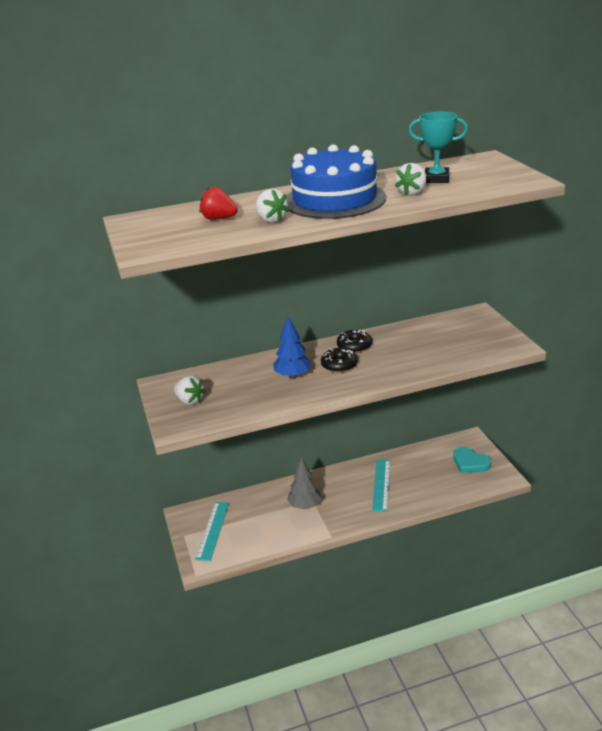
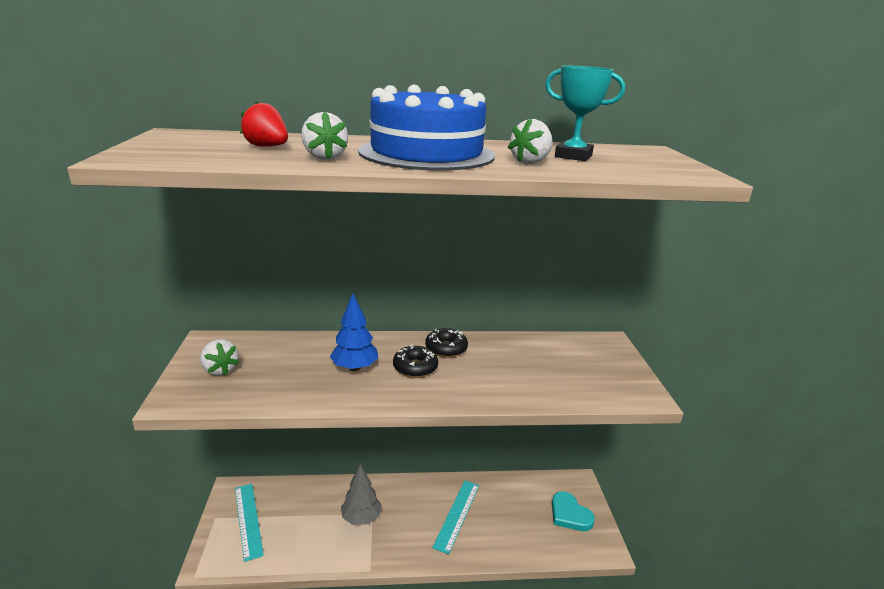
camera: 10 degrees right, 5 degrees down
turquoise ruler [195,502,229,561] -> turquoise ruler turned 45 degrees counterclockwise [235,484,264,562]

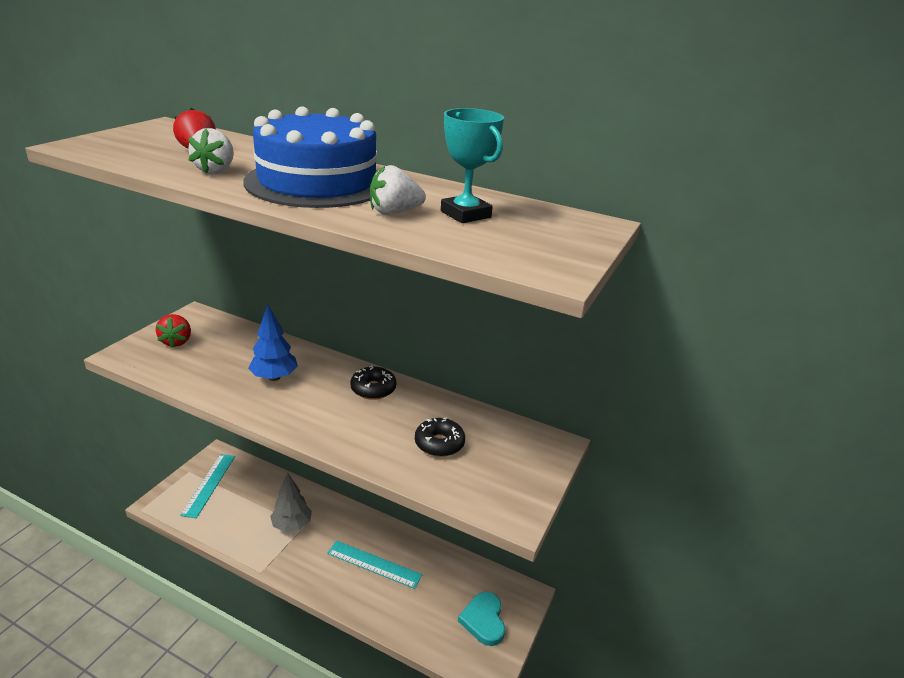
camera: 30 degrees right, 5 degrees up
white strawberry [200,339,239,376] -> red strawberry [156,314,191,348]
black donut [393,345,438,378] -> black donut moved to [415,417,465,457]
turquoise ruler [432,480,479,554] -> turquoise ruler turned 60 degrees clockwise [327,541,423,589]

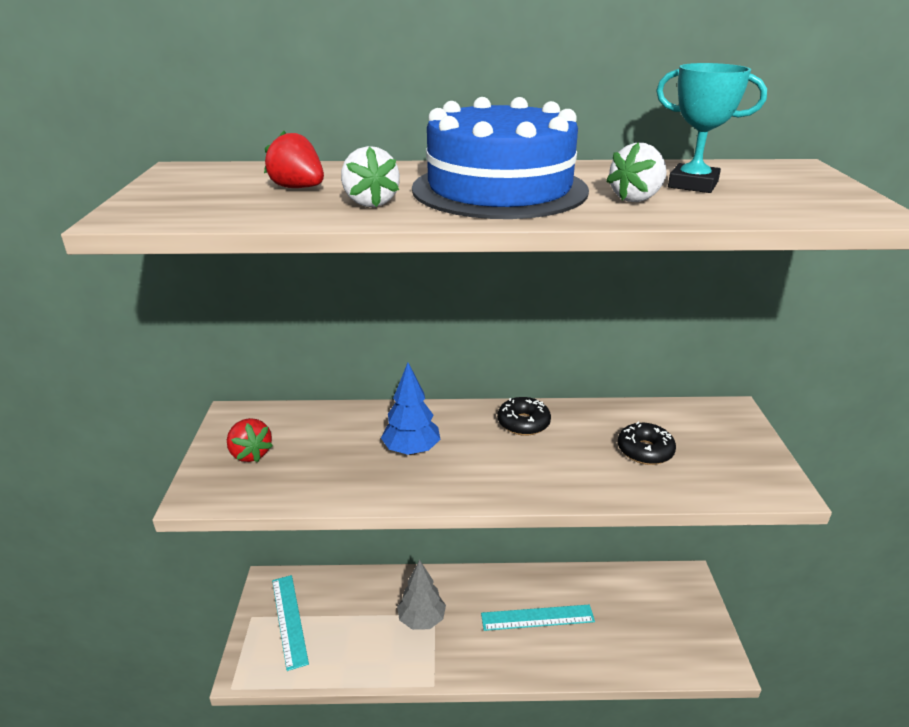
camera: 25 degrees left, 0 degrees up
turquoise heart [458,592,505,646] -> none

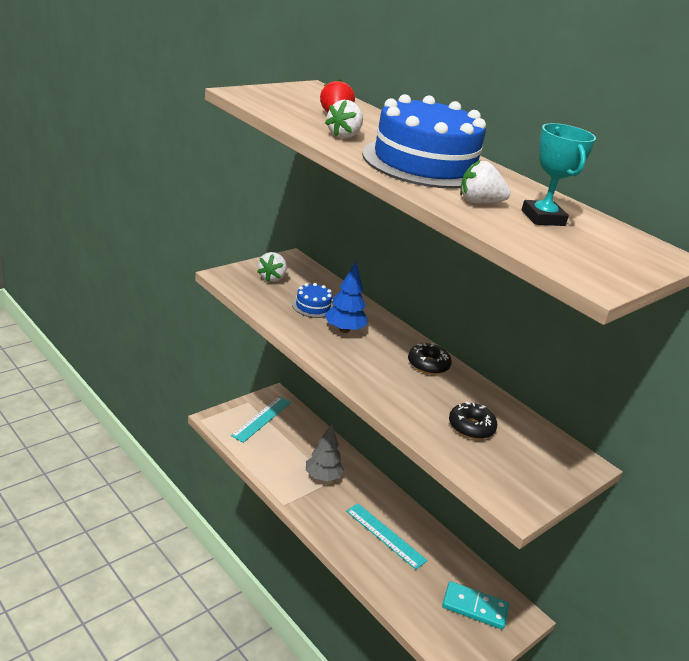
camera: 45 degrees right, 0 degrees up
red strawberry [227,418,273,462] -> white strawberry [257,252,287,282]
none -> blue cake [292,283,334,318]
none -> turquoise domino [442,581,509,629]

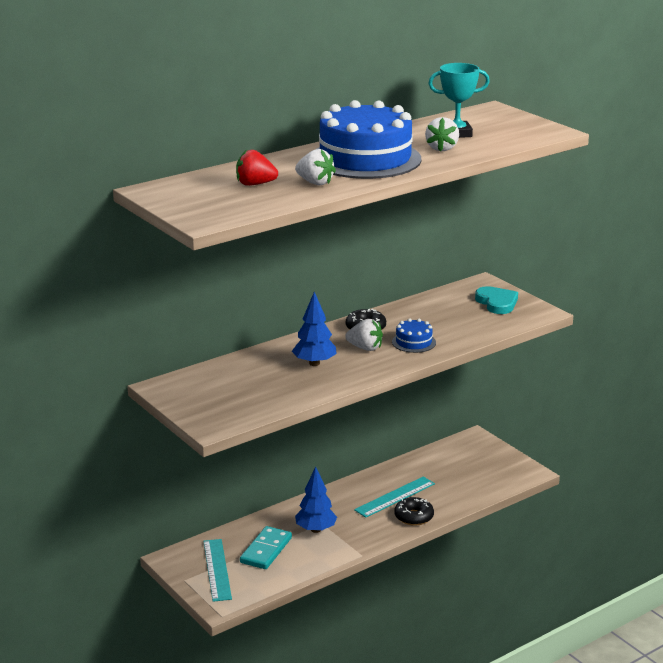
camera: 80 degrees left, 5 degrees down
turquoise ruler [231,396,291,443] -> turquoise ruler turned 45 degrees clockwise [203,539,232,602]
white strawberry [257,252,287,282] -> white strawberry moved to [345,319,383,351]
blue cake [292,283,334,318] -> blue cake moved to [392,318,436,353]
grey tree [306,424,344,481] -> blue tree [295,466,337,533]
turquoise domino [442,581,509,629] -> turquoise domino moved to [240,526,292,569]
black donut [449,402,497,439] -> black donut moved to [394,497,434,526]
none -> turquoise heart [475,286,518,314]

